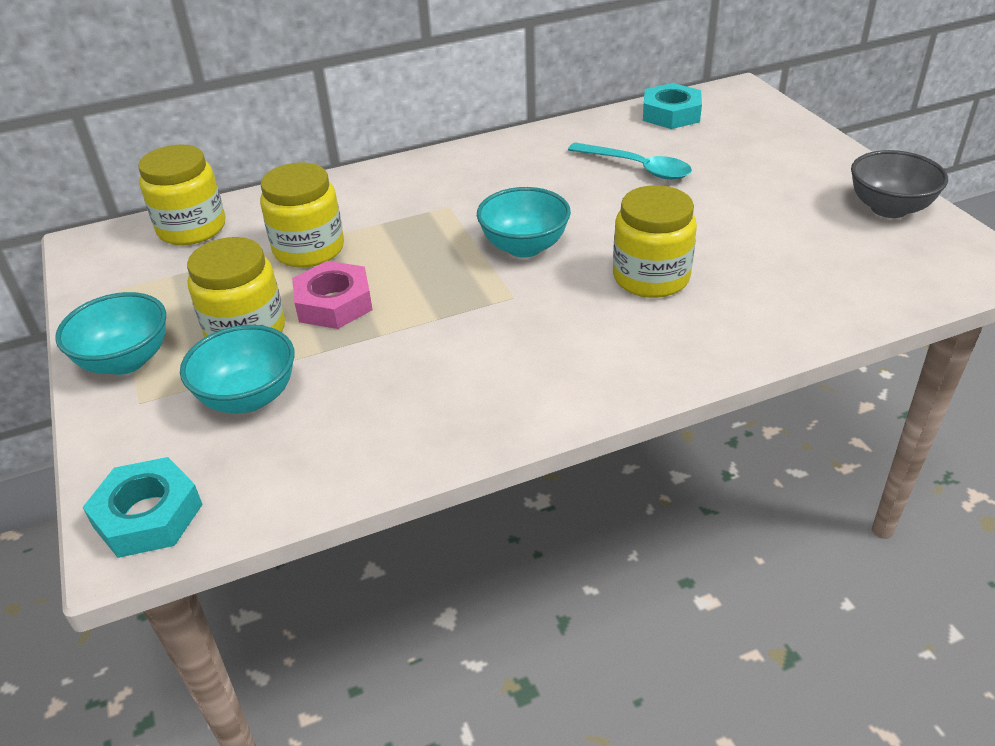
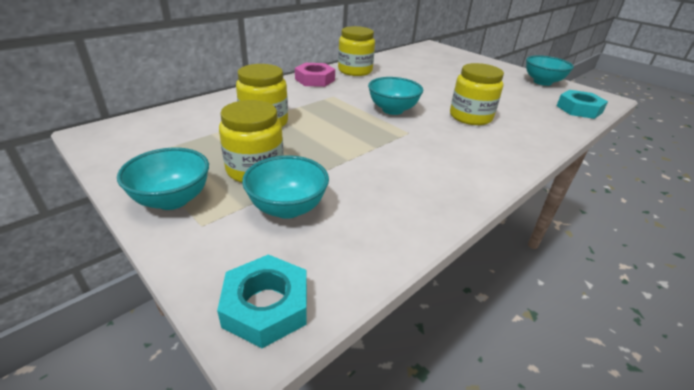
camera: 25 degrees left, 5 degrees down
yellow jar [138,144,225,245] -> yellow jar moved to [338,26,375,76]
pink nut [292,261,373,329] -> pink nut moved to [295,63,335,87]
turquoise spoon [568,143,692,180] -> none
turquoise nut [643,83,702,129] -> turquoise nut moved to [556,90,608,119]
grey bowl [851,150,948,218] -> turquoise bowl [526,55,574,86]

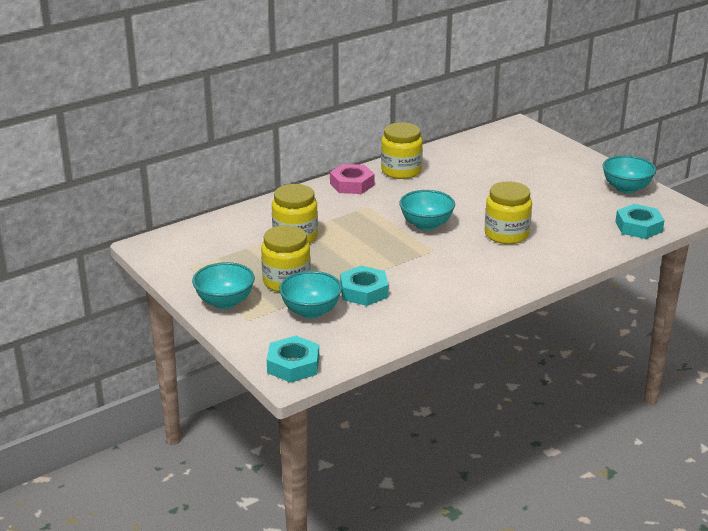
camera: 10 degrees right, 5 degrees down
none -> turquoise nut [340,265,388,306]

